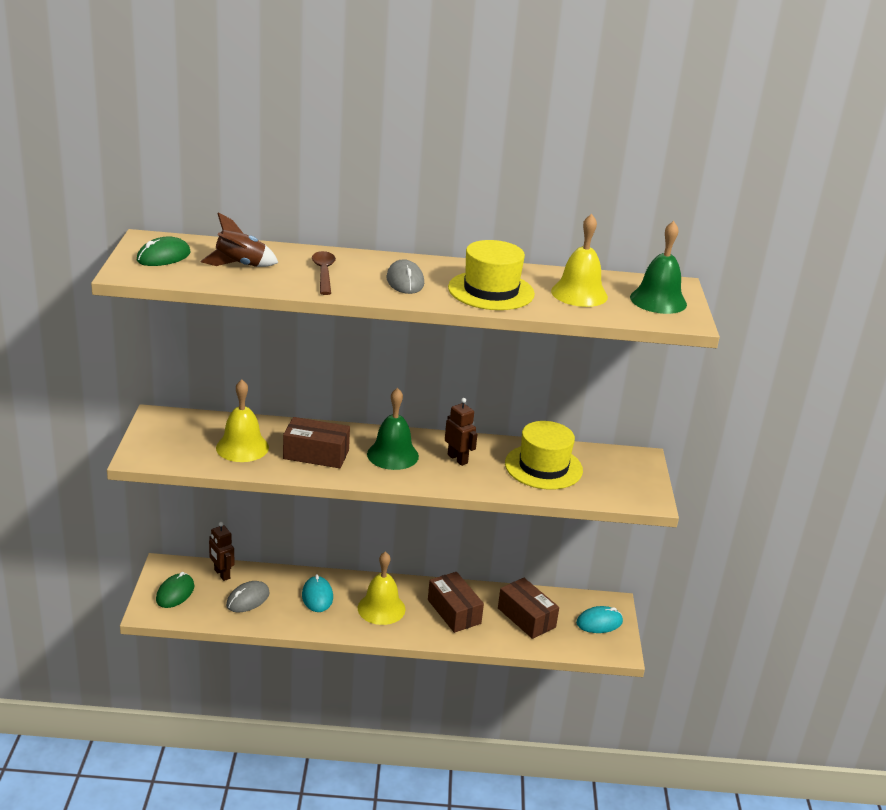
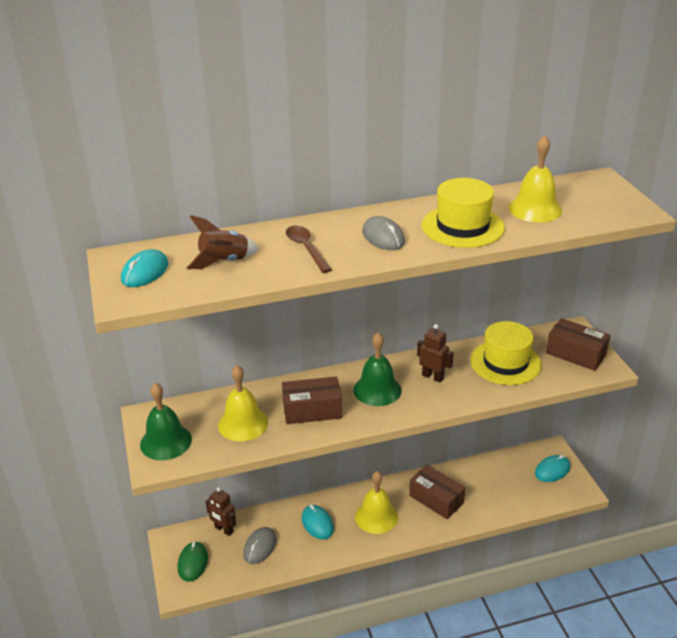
camera: 15 degrees left, 5 degrees up
green mouse [137,236,191,266] -> turquoise mouse [121,249,168,287]
brown box [498,578,559,639] -> brown box moved to [546,318,610,371]
green bell [630,221,687,314] -> green bell moved to [140,383,192,460]

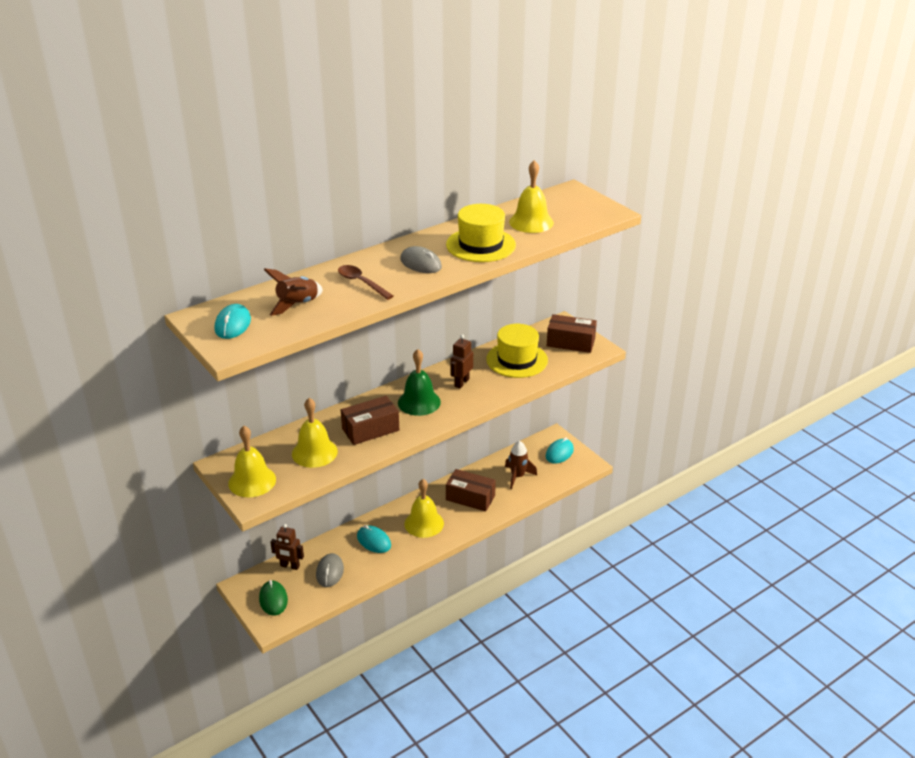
camera: 20 degrees left, 0 degrees up
green bell [140,383,192,460] -> yellow bell [228,426,276,497]
brown robot [417,324,454,383] -> brown robot turned 75 degrees counterclockwise [450,334,473,388]
none -> brown rocket [505,441,537,489]

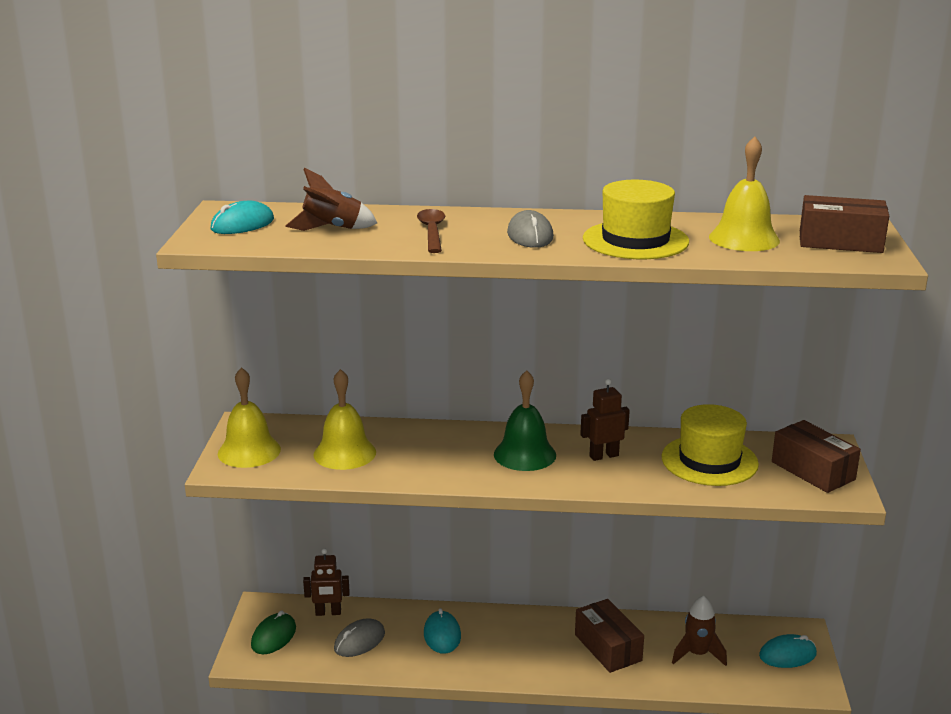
camera: 40 degrees right, 10 degrees down
brown robot [270,524,304,570] -> brown robot turned 60 degrees counterclockwise [303,548,350,616]
brown box [341,396,399,445] -> brown box moved to [800,195,889,253]
yellow bell [404,479,444,538] -> none

